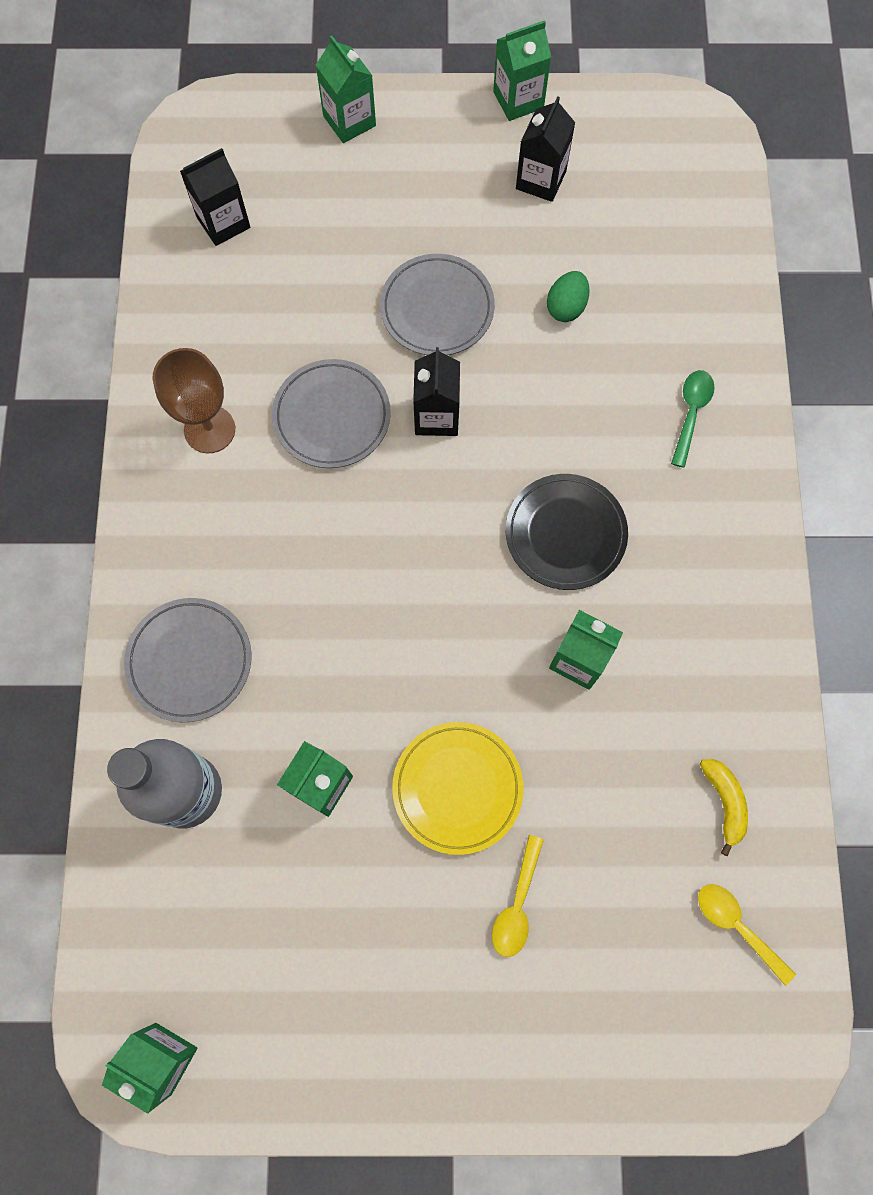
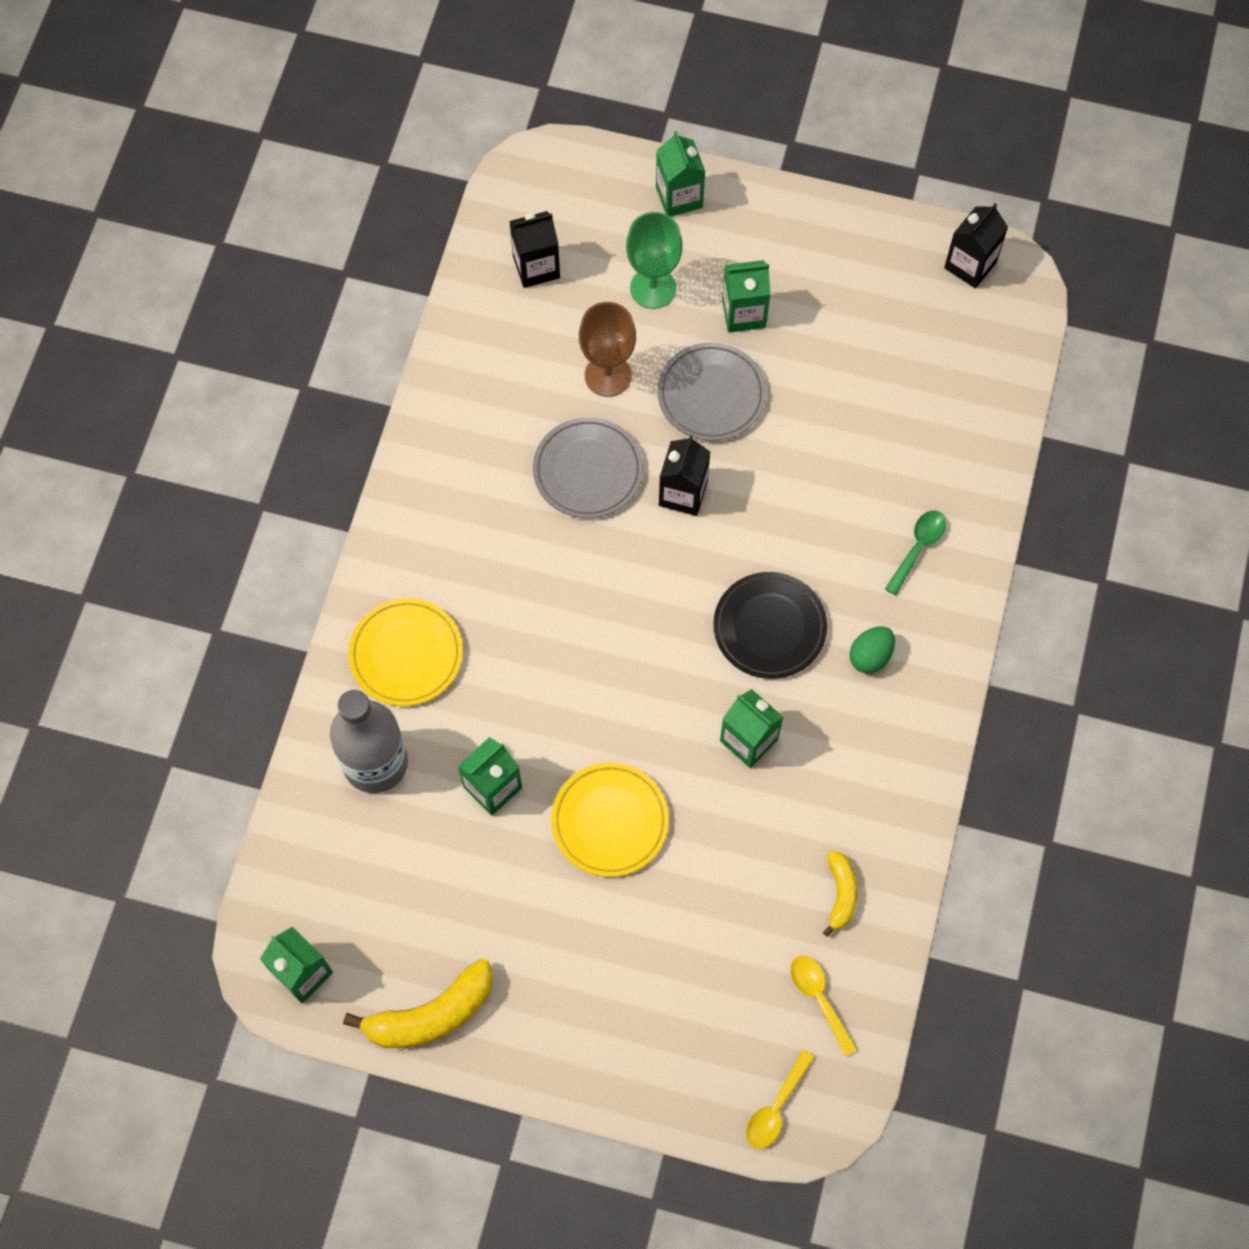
camera: 15 degrees right, 5 degrees down
grey plate [124,598,251,722] -> yellow plate [348,598,463,706]
brown goblet [153,348,235,453] -> brown goblet moved to [579,302,636,397]
yellow spoon [492,835,544,957] -> yellow spoon moved to [746,1050,815,1149]
green carton [493,20,551,121] -> green carton moved to [722,260,771,333]
black carton [516,96,575,202] -> black carton moved to [944,203,1008,288]
green egg [547,271,590,322] -> green egg moved to [850,626,895,673]
none -> yellow banana [343,959,493,1048]
none -> green goblet [626,212,683,309]

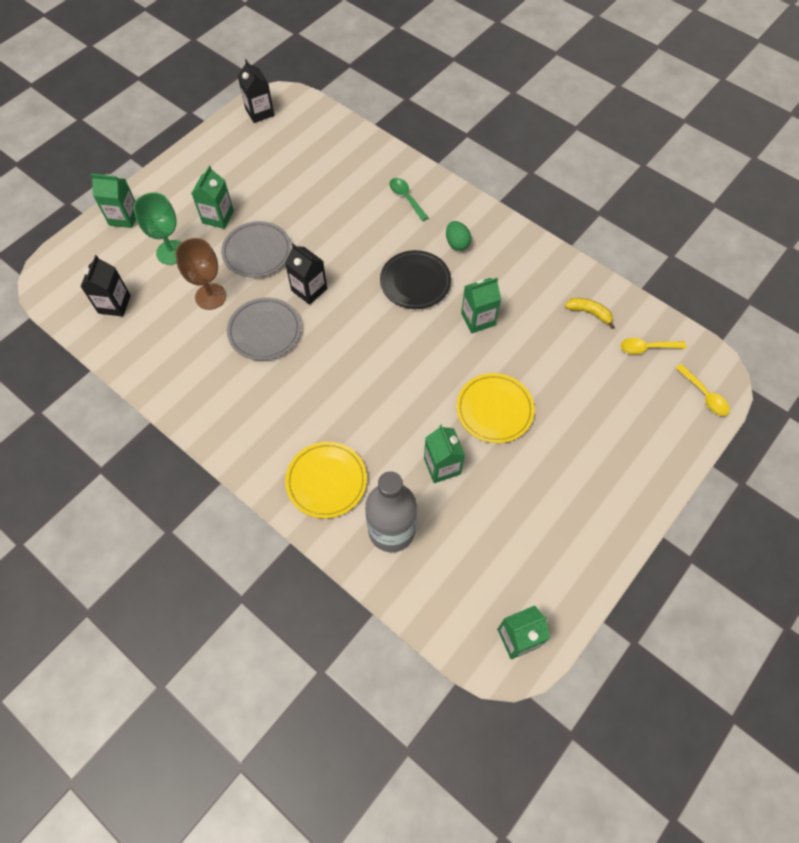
camera: 65 degrees left, 5 degrees down
yellow banana [343,959,493,1048] -> none

